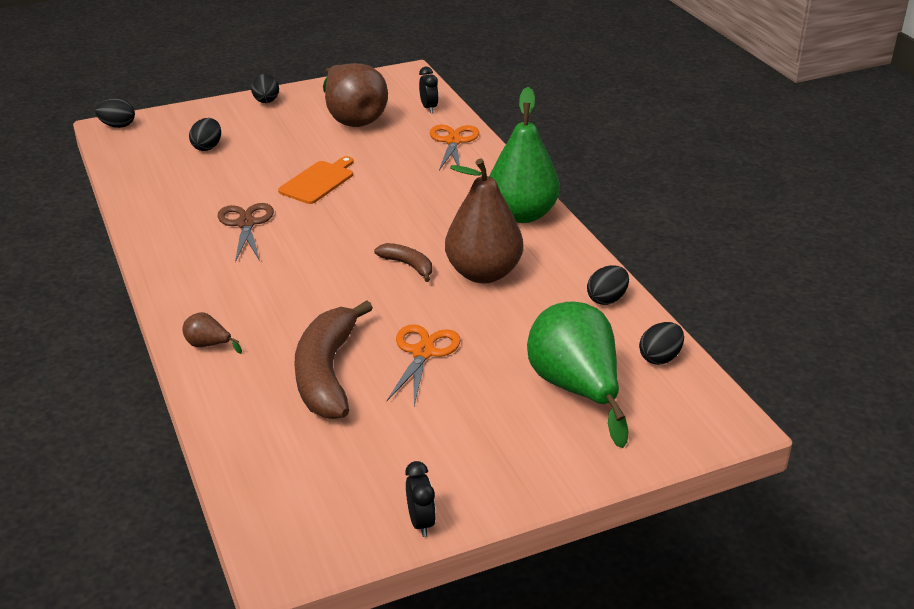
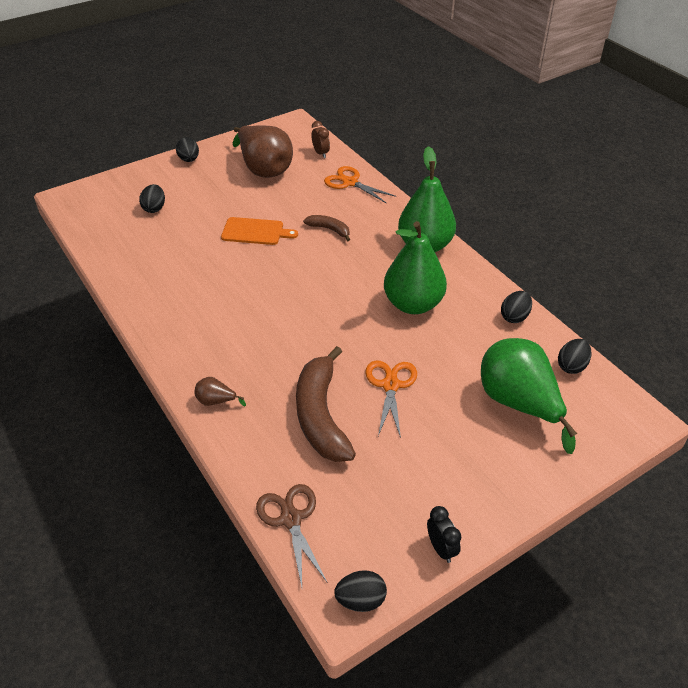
camera: 10 degrees left, 10 degrees up
black egg [95,98,135,128] -> black egg moved to [334,570,387,612]
brown scissors [218,203,274,262] -> brown scissors moved to [256,484,328,587]
orange cutting board [278,156,354,204] -> orange cutting board turned 75 degrees clockwise [221,217,298,245]
brown banana [374,243,432,282] -> brown banana moved to [303,215,350,241]
black clock [419,67,439,113] -> brown clock [312,121,330,158]
orange scissors [430,125,479,173] -> orange scissors turned 45 degrees counterclockwise [324,166,396,204]
brown pear [445,158,523,283] -> green pear [384,221,447,314]

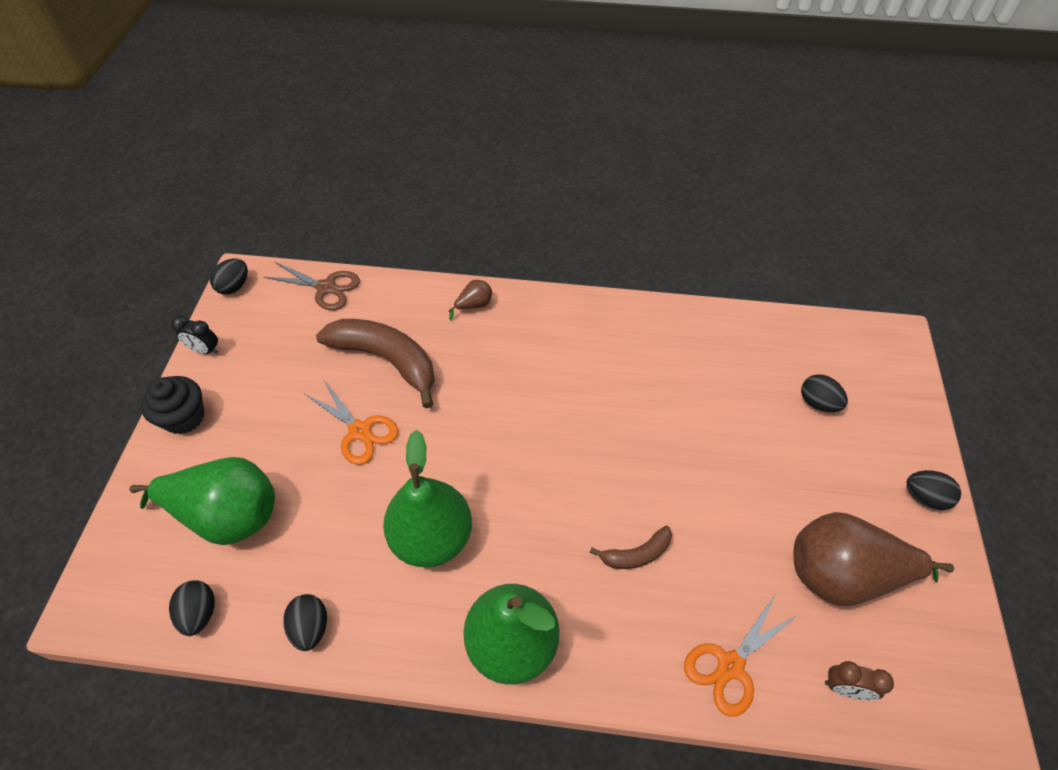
camera: 130 degrees right, 10 degrees up
orange cutting board [221,217,298,245] -> none
orange scissors [324,166,396,204] -> orange scissors turned 150 degrees clockwise [684,595,799,717]
none -> black cupcake [141,376,205,434]

